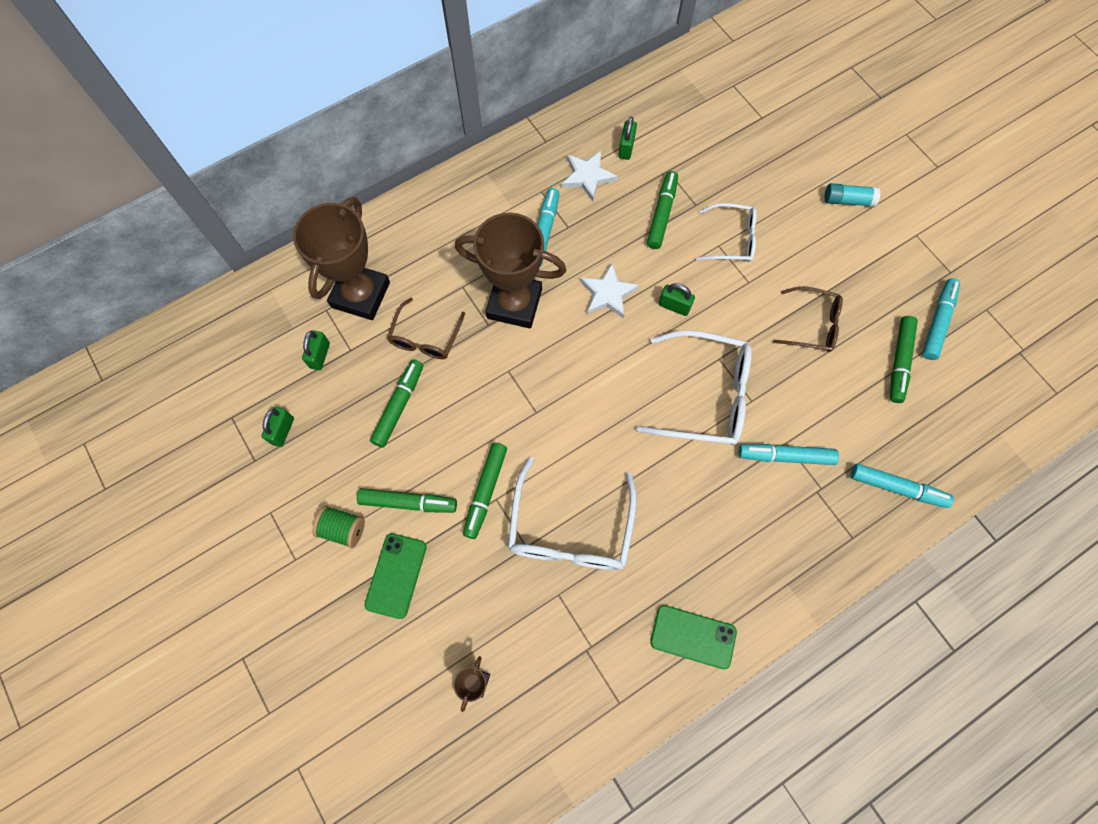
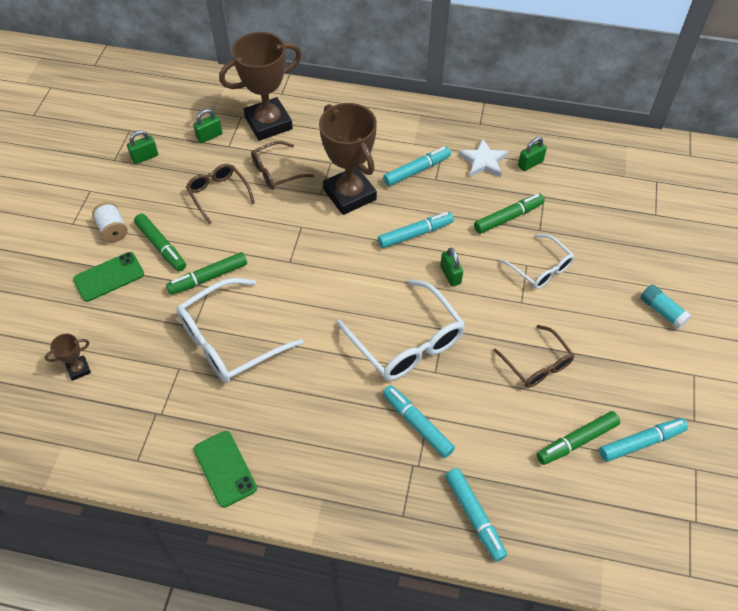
camera: 45 degrees right, 15 degrees down
green spool [312,506,365,548] -> white spool [92,202,128,242]
green marker [370,359,423,448] -> brown glasses [186,164,255,224]
white star [580,263,639,318] -> turquoise marker [378,212,454,248]

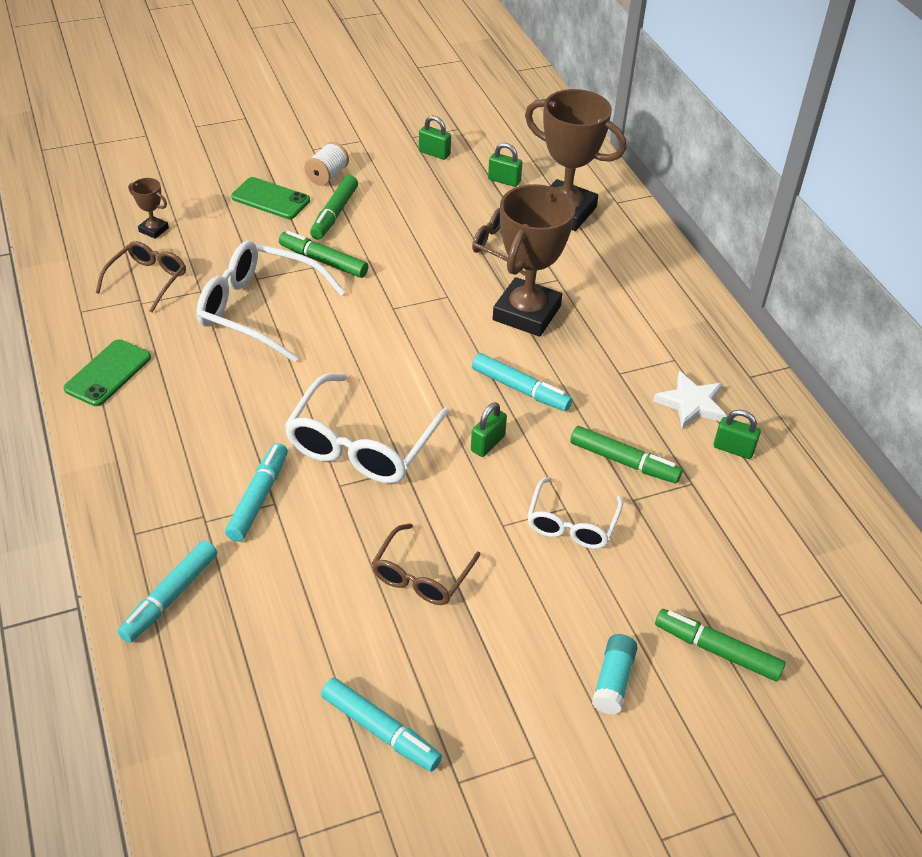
camera: 55 degrees right, 10 degrees down
brown glasses [186,164,255,224] -> brown glasses moved to [96,241,186,313]
turquoise marker [383,147,451,186] -> none
green marker [537,411,620,465] -> green marker moved to [655,609,786,682]

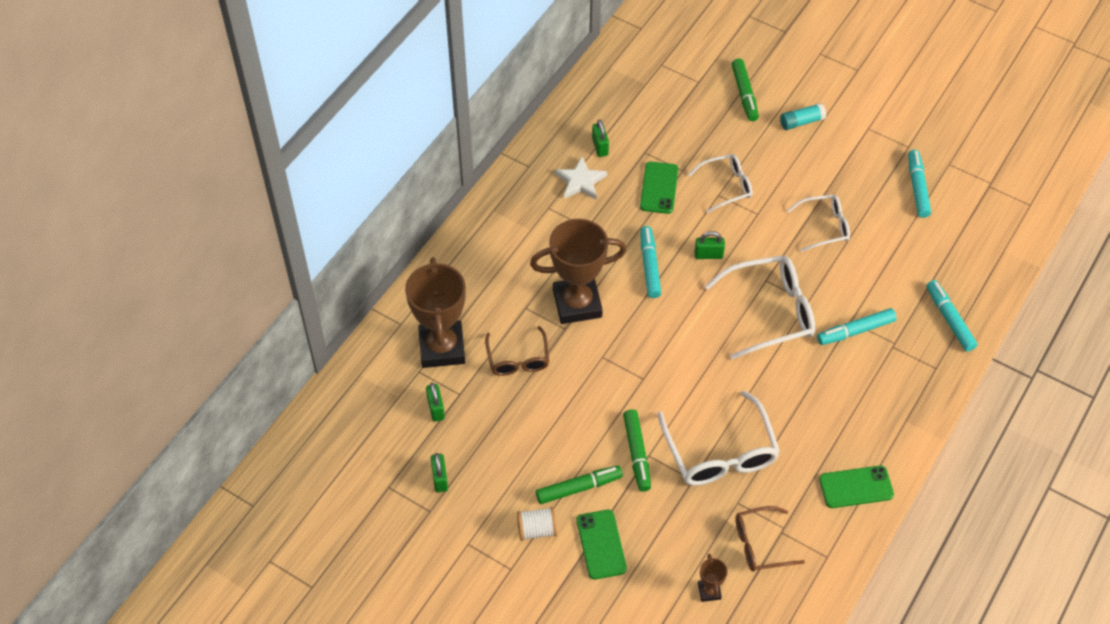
camera: 125 degrees left, 10 degrees up
turquoise marker [118,540,217,643] -> turquoise marker turned 105 degrees counterclockwise [927,280,978,352]
brown glasses [372,523,481,605] -> white glasses [787,195,850,252]
green marker [570,426,683,483] -> green phone [640,162,678,214]

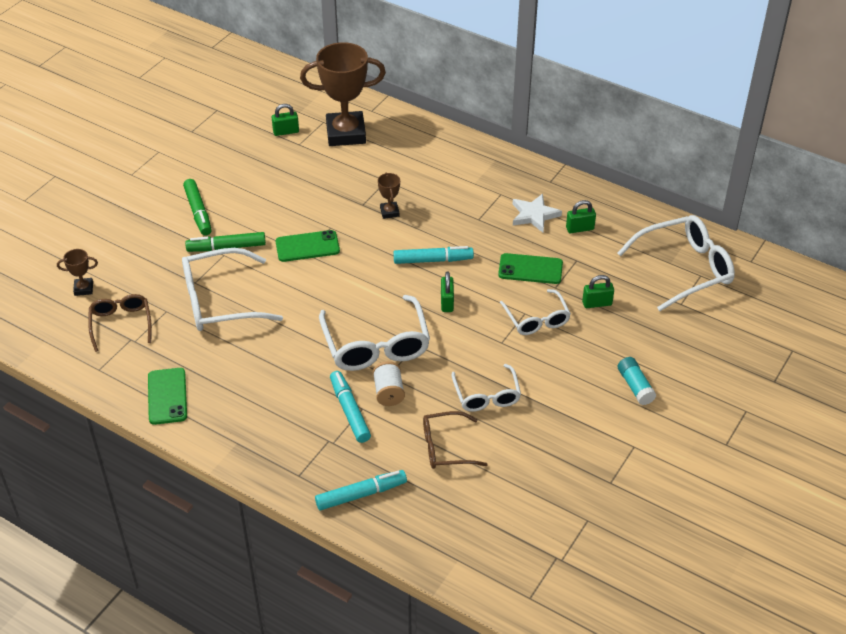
camera: 90 degrees right, 10 degrees down
green padlock [431,453,448,492] -> green padlock moved to [582,275,614,308]
brown glasses [485,326,549,376] -> brown glasses moved to [423,411,488,469]
white spool [517,507,557,541] -> white spool moved to [373,361,405,406]
brown trophy [530,219,627,324] -> brown trophy [378,172,400,219], size x0.43
green phone [577,510,627,579] -> green phone moved to [276,230,340,262]
green marker [731,58,759,121] -> none
turquoise marker [908,150,931,218] -> none
none -> white glasses [618,215,735,311]

